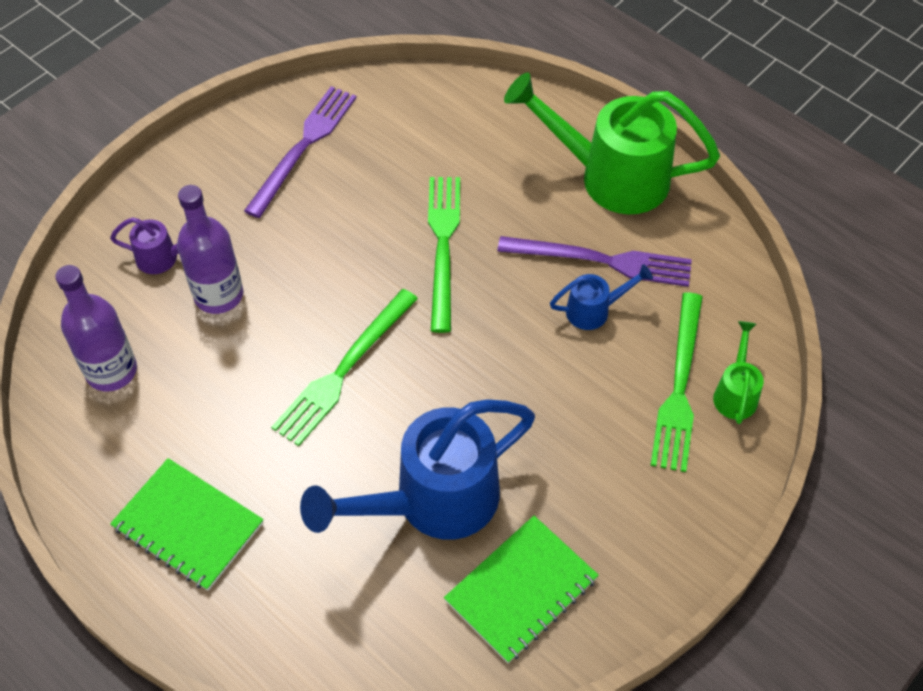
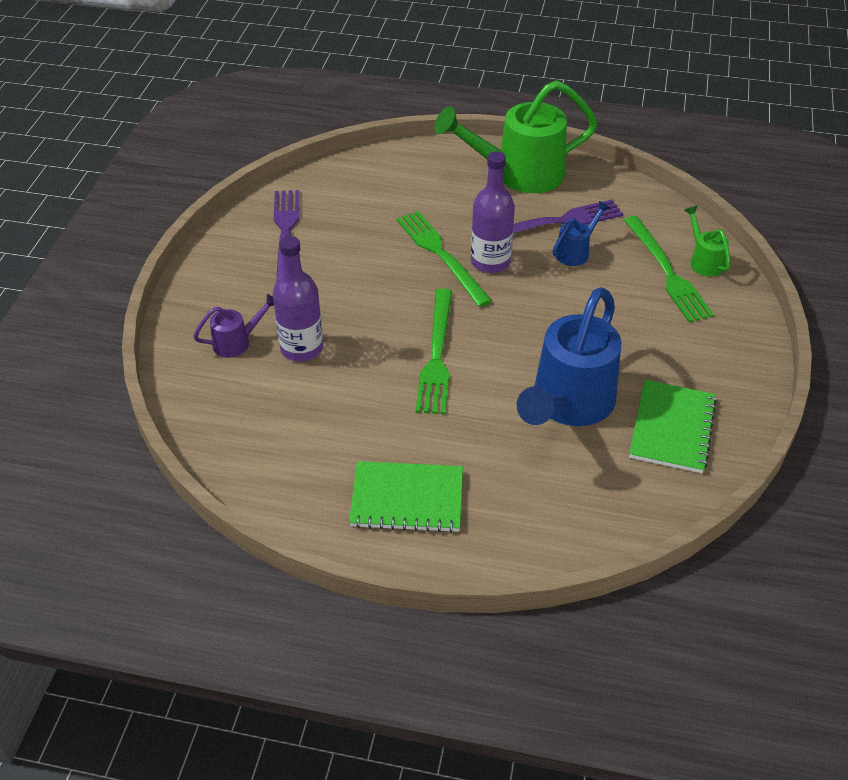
camera: 30 degrees left, 10 degrees down
purple bottle [55,265,137,392] -> purple bottle moved to [471,151,515,273]

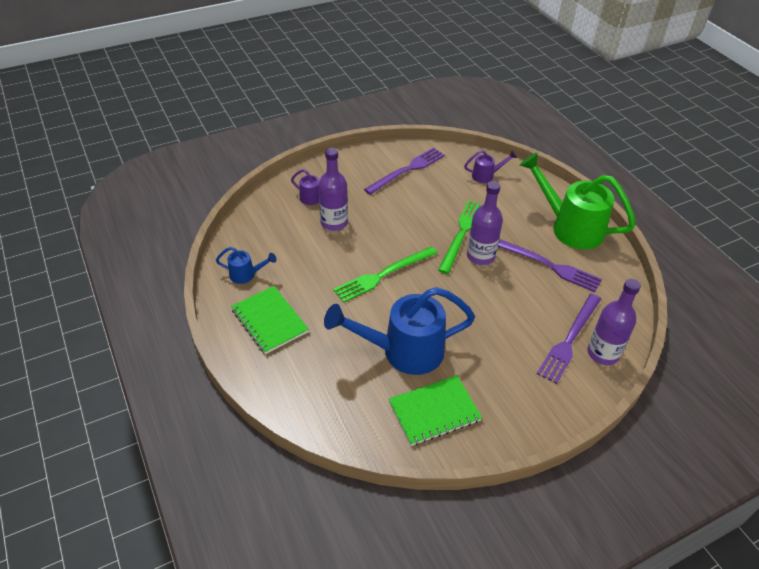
camera: 50 degrees right, 0 degrees up
blue watering can [553,201,611,266] -> blue watering can moved to [216,247,277,284]
green fork [624,216,714,322] -> purple fork [537,294,601,384]
green watering can [684,206,731,277] -> purple bottle [587,279,641,365]
none -> purple watering can [464,150,517,183]

